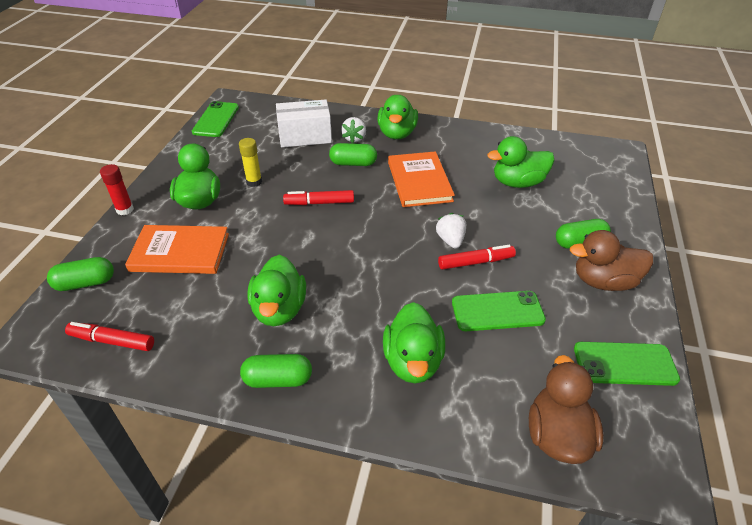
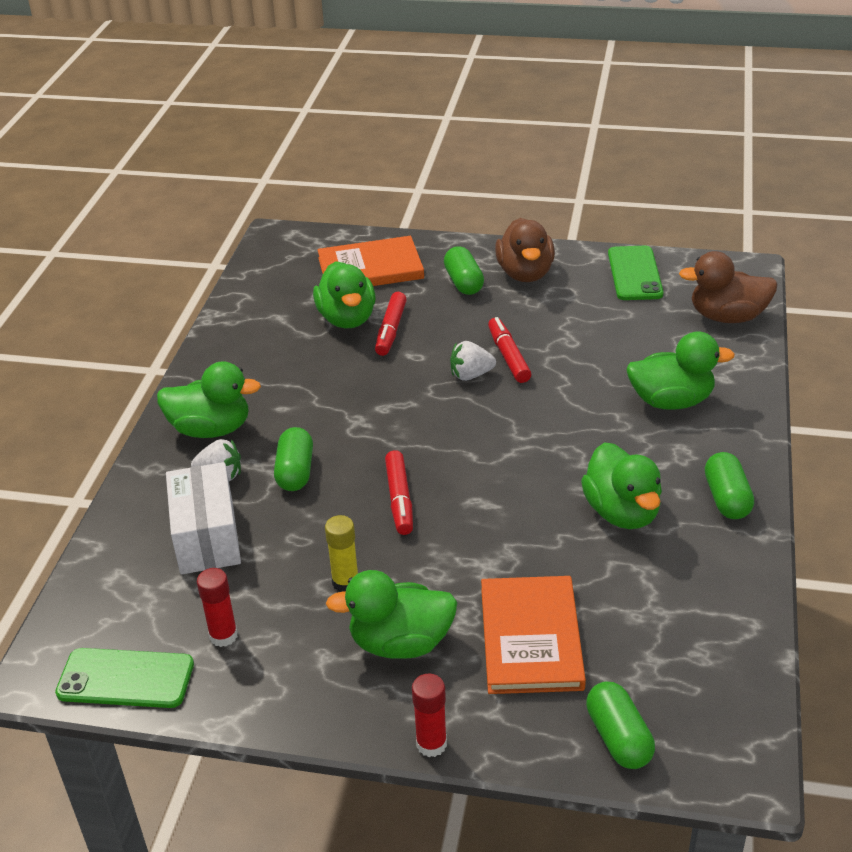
camera: 90 degrees left, 5 degrees down
red marker [65,322,154,351] -> red marker moved to [375,292,407,356]
green duck [247,255,306,326] -> green duck turned 75 degrees clockwise [581,442,662,529]
orange book [388,151,455,207] -> orange book moved to [318,236,424,286]
green phone [452,291,546,331] -> none
none -> red glue stick [197,568,238,647]

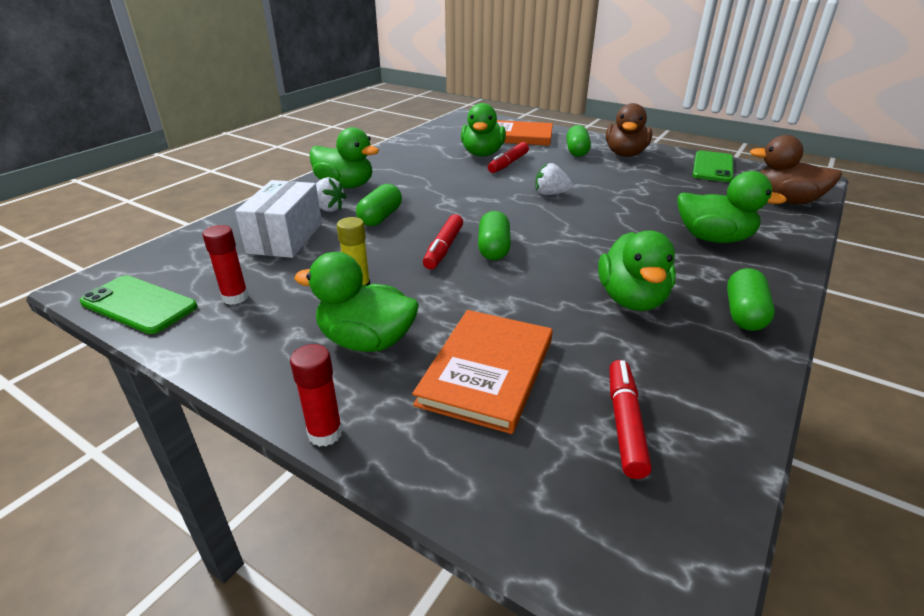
camera: 20 degrees right, 5 degrees down
red marker [488,317,531,383] -> red marker moved to [609,360,652,479]
green capsule [586,682,655,769] -> green capsule moved to [478,211,511,260]

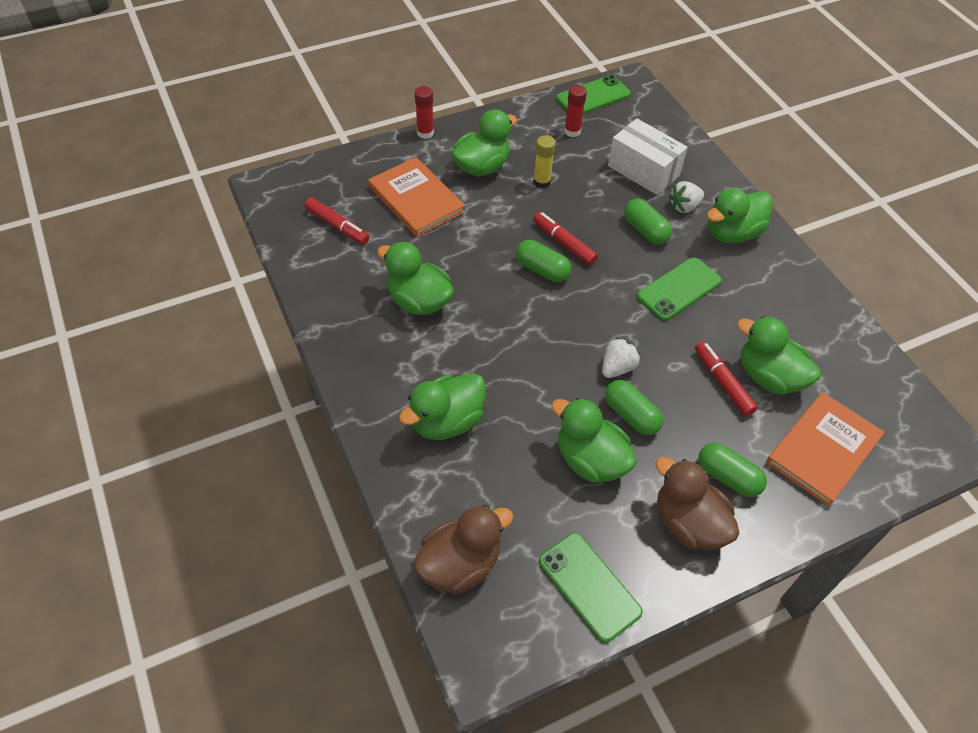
camera: 120 degrees right, 20 degrees up
green capsule [727,268,775,331] -> green capsule moved to [605,380,663,435]
none -> green duck [551,398,637,483]
none -> green phone [637,257,722,321]

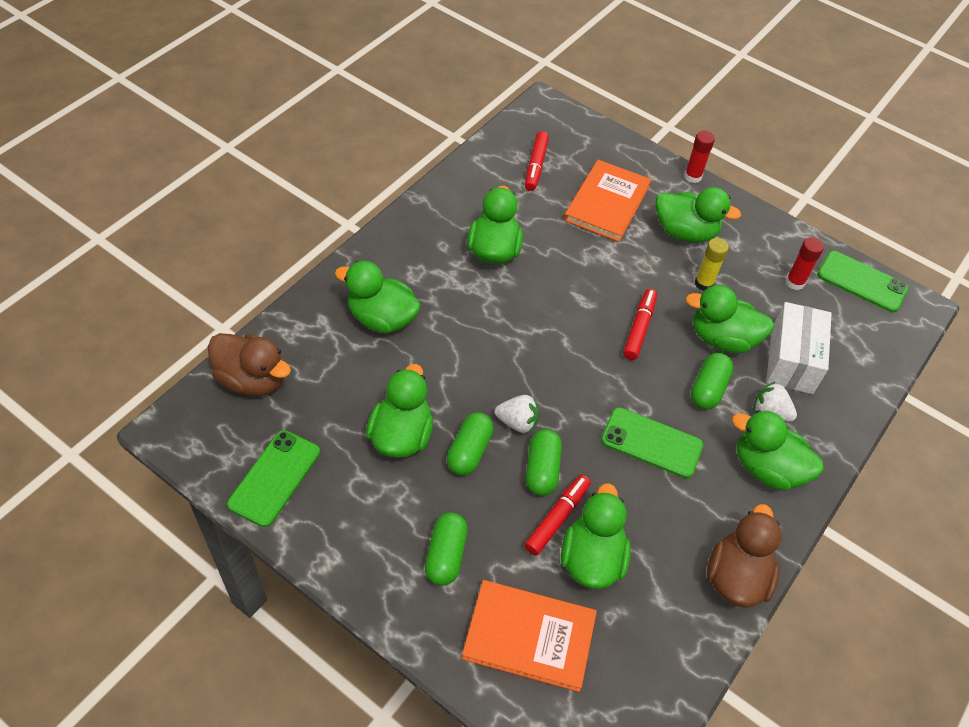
camera: 60 degrees right, 0 degrees up
green capsule [516,240,572,282] -> green capsule moved to [526,429,562,496]
brown duck [656,457,740,550] -> brown duck moved to [707,504,781,608]
none -> green duck [685,285,774,353]

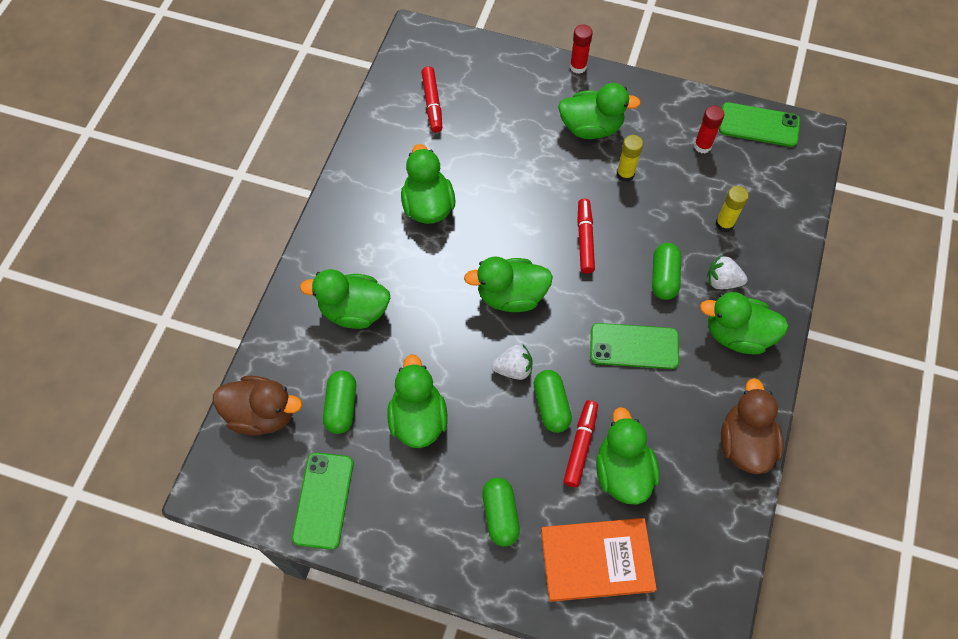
camera: 15 degrees left, 10 degrees up
green capsule [447,412,494,476] -> green capsule moved to [323,370,356,434]
orange book [564,160,651,242] -> none
green duck [685,285,774,353] -> green duck moved to [464,257,553,312]
white box [766,302,832,394] -> yellow glue stick [715,186,749,232]

